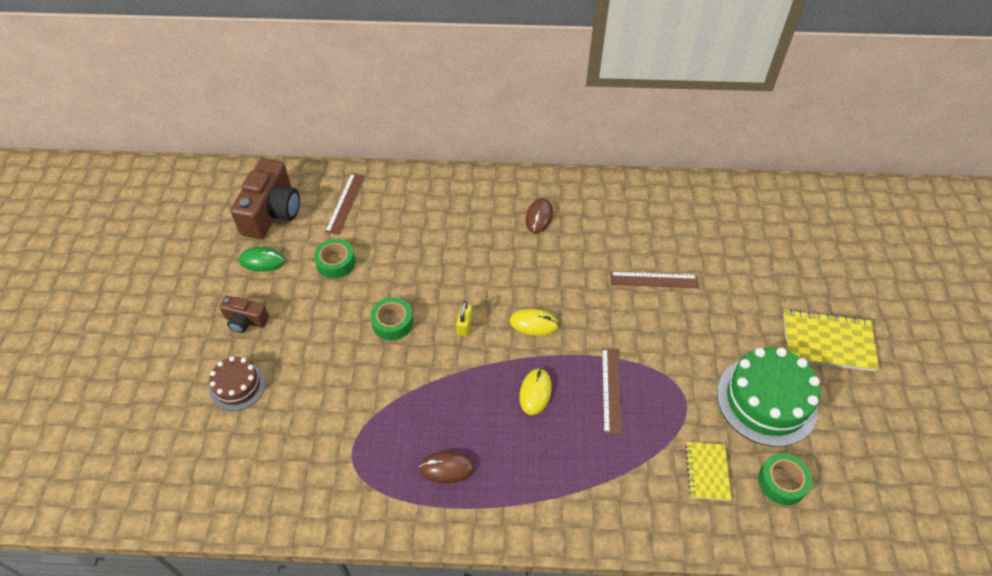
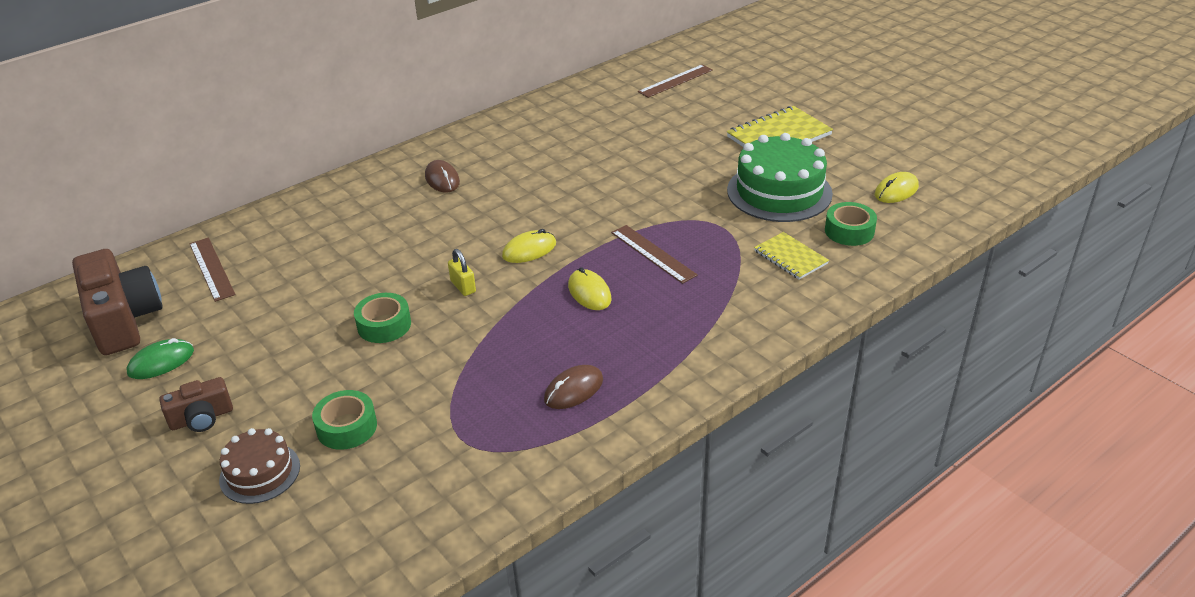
camera: 40 degrees left, 15 degrees down
green tape [314,239,356,279] -> green tape moved to [312,390,377,450]
brown ruler [610,272,699,288] -> brown ruler moved to [638,64,713,98]
none -> yellow mouse [875,172,919,203]

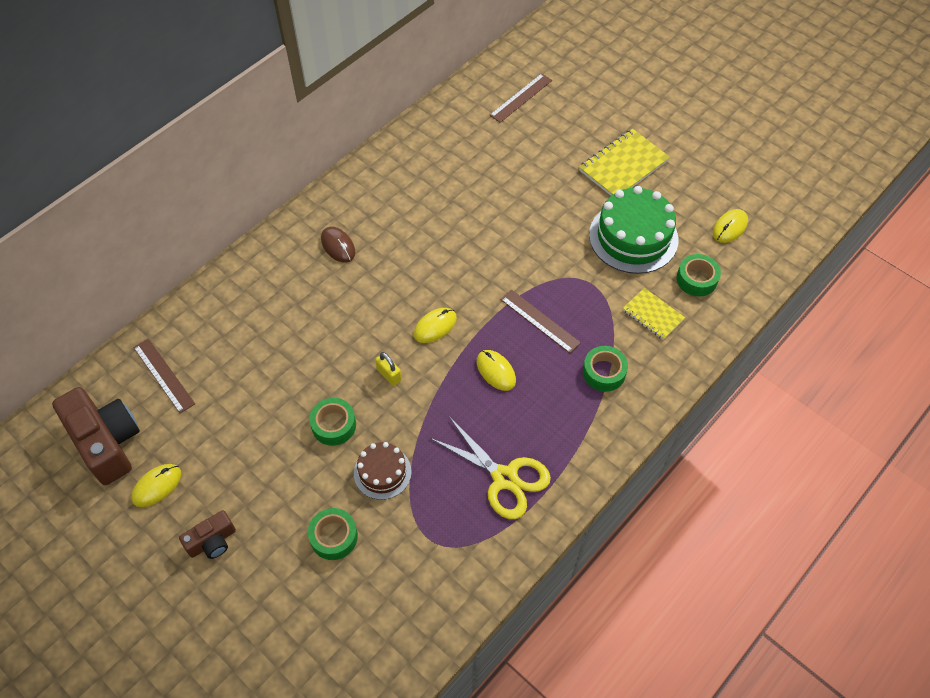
camera: 10 degrees left, 20 degrees up
green mouse [126,338,194,379] -> yellow mouse [131,464,181,507]
brown cake [219,428,300,504] -> brown cake moved to [354,442,412,500]
brown mouse [544,365,603,409] -> yellow scissors [430,417,551,519]
none -> green tape [583,346,628,392]

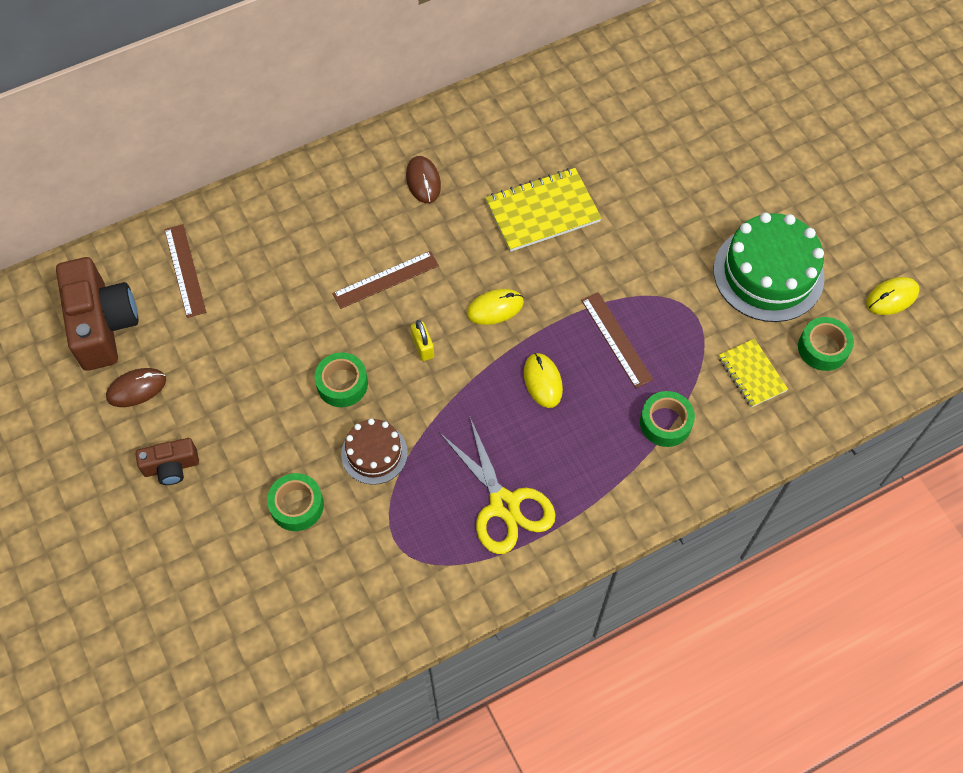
camera: 20 degrees right, 5 degrees up
yellow mouse [131,464,181,507] -> brown mouse [106,368,166,407]
brown ruler [489,73,552,123] -> brown ruler moved to [332,251,439,309]
yellow notebook [579,129,670,196] -> yellow notebook moved to [485,168,601,252]

